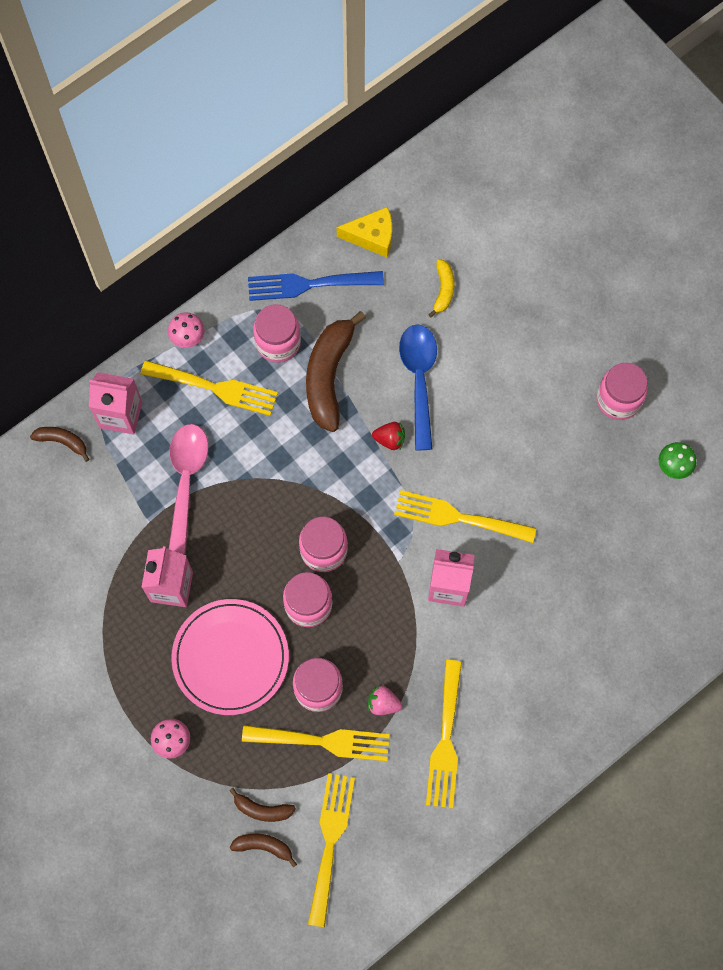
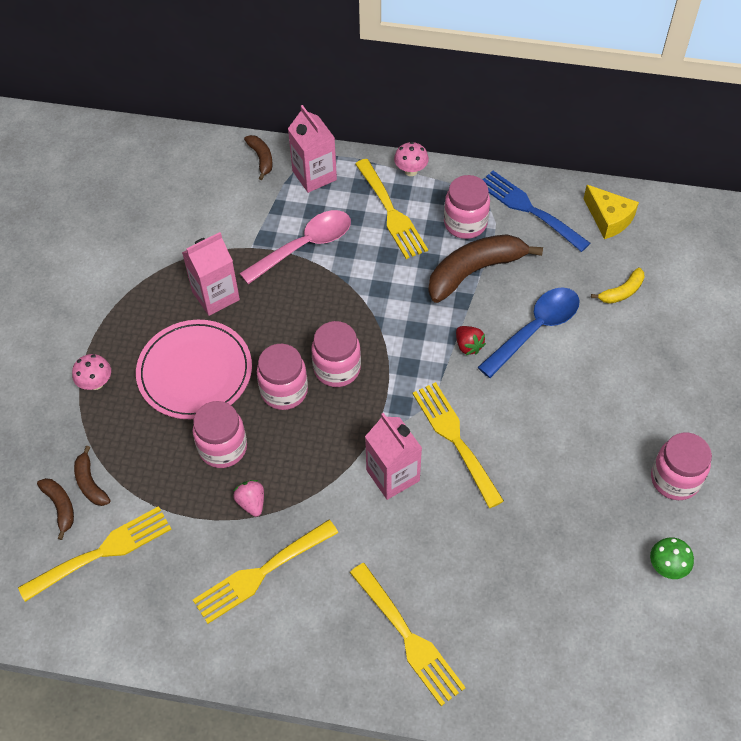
camera: 50 degrees right, 15 degrees down
yellow fork [242,725,390,761] -> yellow fork moved to [350,563,466,706]

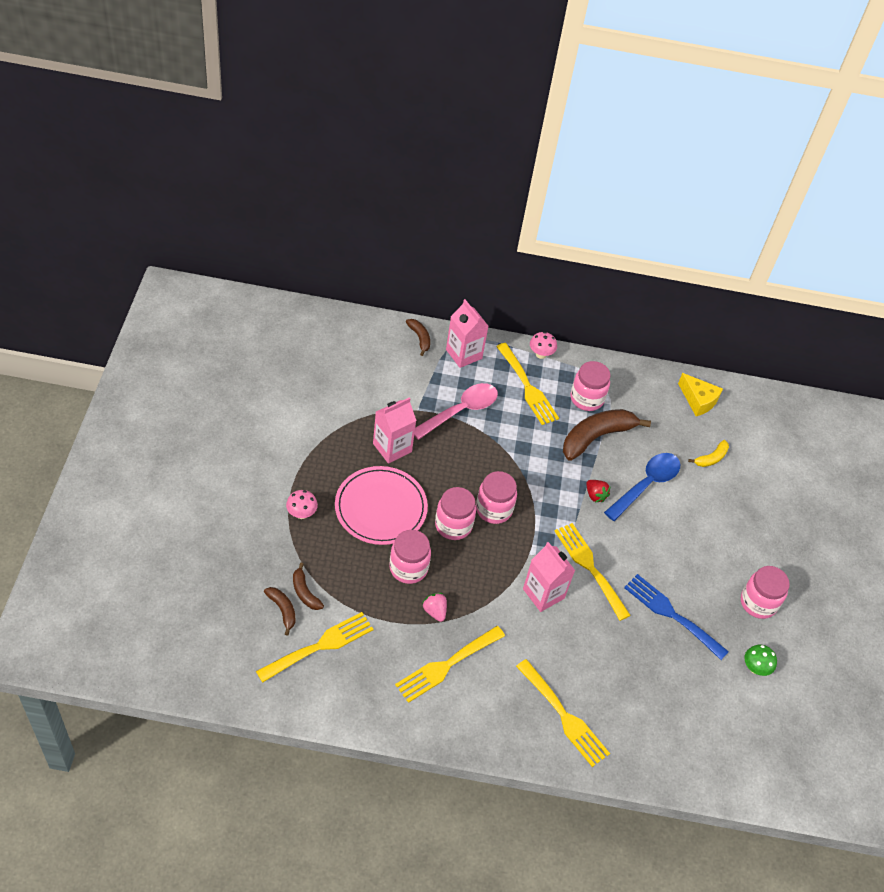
camera: 10 degrees left, 5 degrees down
blue fork [482,171,590,252] -> blue fork moved to [624,574,729,660]

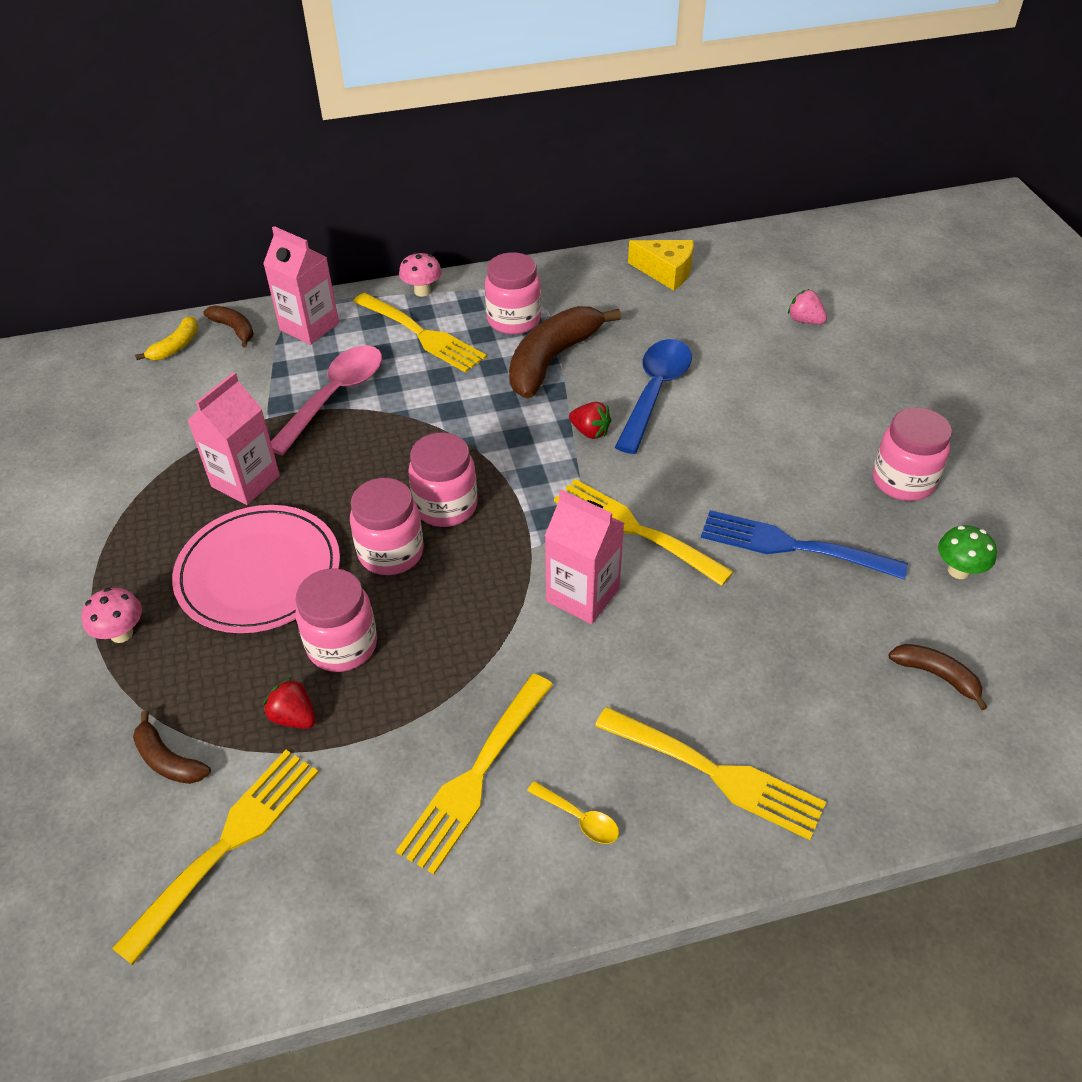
camera: 15 degrees left, 5 degrees down
brown banana [264,587,295,636] -> brown banana moved to [888,644,988,710]
pink strawberry [422,593,447,622] -> pink strawberry moved to [788,289,827,324]
yellow banana [688,440,729,467] -> yellow banana moved to [135,316,198,360]
none -> red strawberry [263,678,316,729]
none -> yellow spoon [527,781,619,844]

